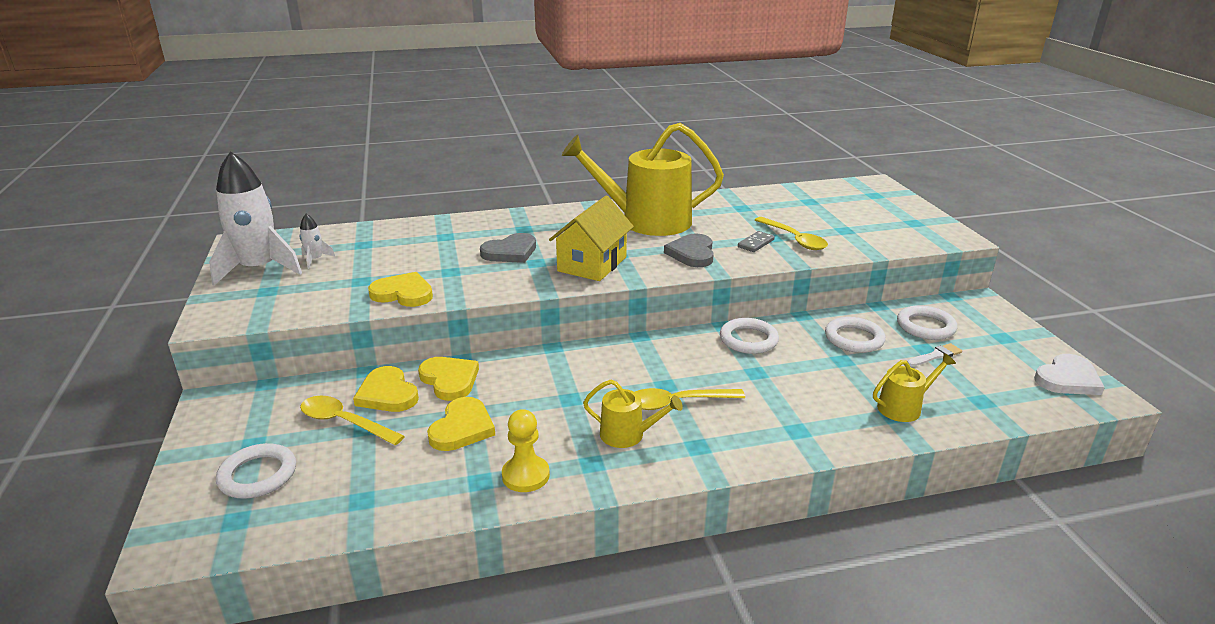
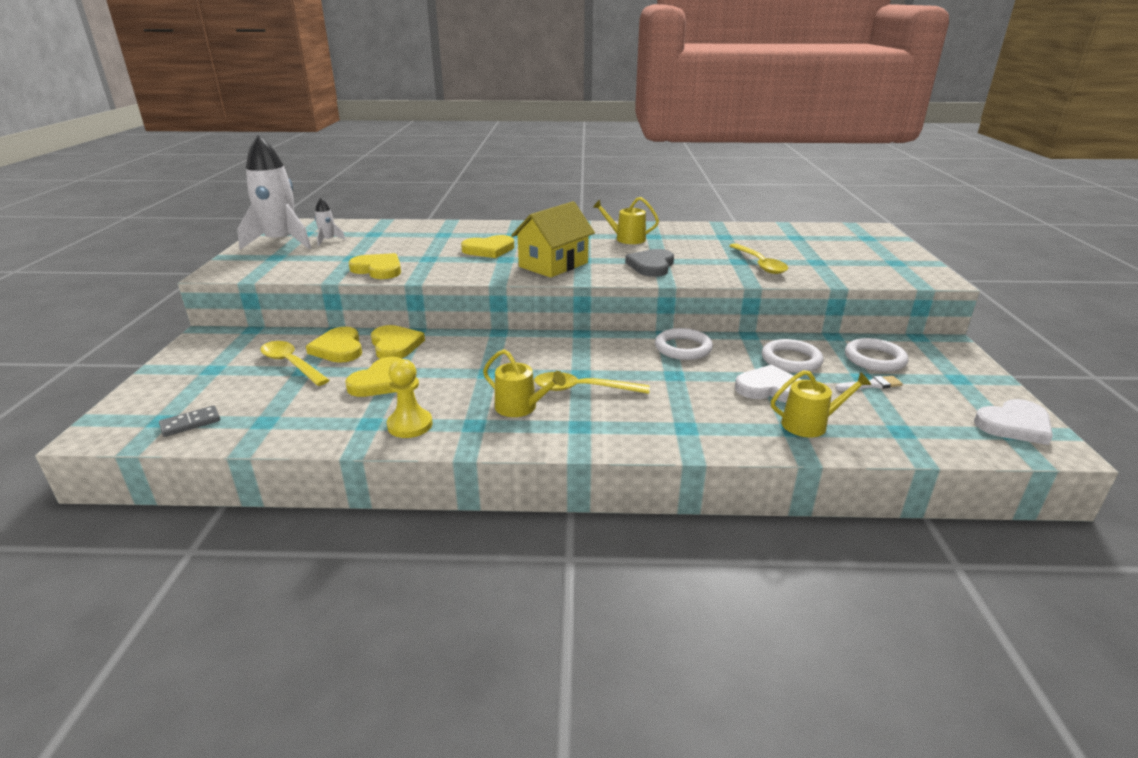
camera: 15 degrees right, 0 degrees up
white ring [216,443,296,499] -> none
grey heart [480,233,536,263] -> yellow heart [461,235,514,258]
yellow watering can [562,123,724,236] -> yellow watering can [593,197,659,244], size x0.46
grey domino [738,231,775,252] -> grey domino moved to [159,406,220,437]
none -> white heart [735,365,802,403]

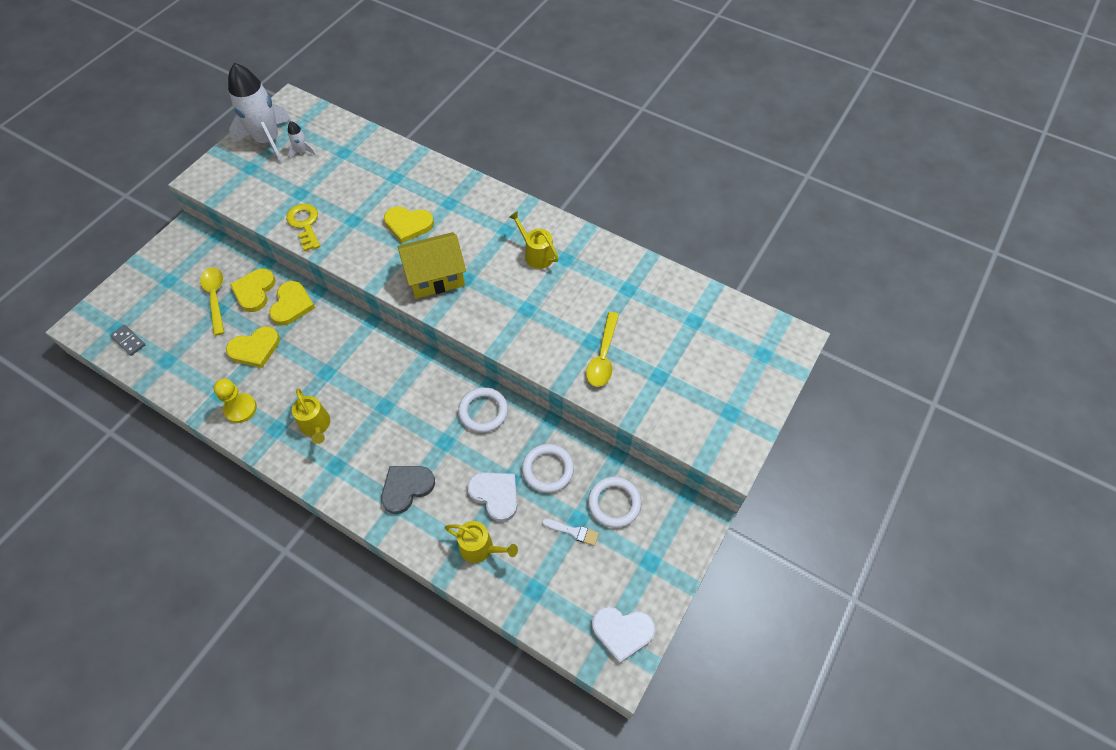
camera: 30 degrees right, 30 degrees up
grey domino [159,406,220,437] -> grey domino turned 45 degrees clockwise [110,325,145,356]
yellow heart [348,253,401,279] -> yellow key [286,204,320,252]
yellow spoon [534,372,650,394] -> none
grey heart [625,249,674,277] -> grey heart moved to [381,466,435,514]

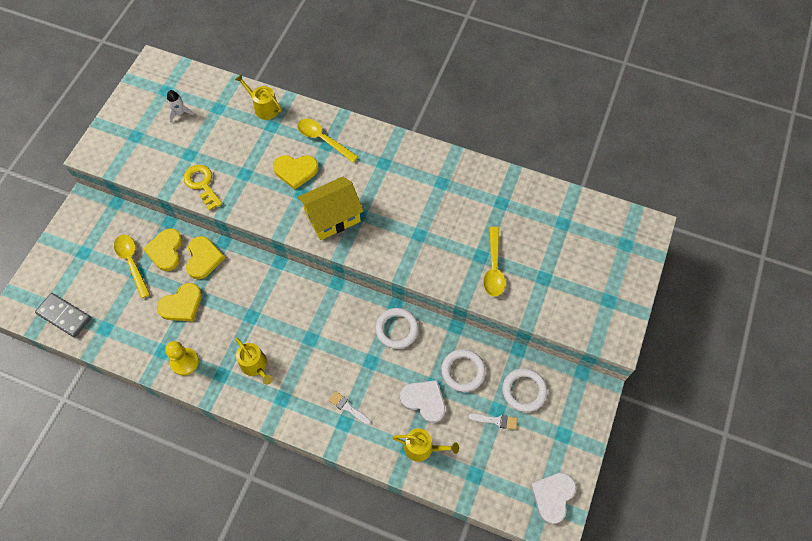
camera: 10 degrees left, 5 degrees up
grey domino [110,325,145,356] -> grey domino [35,293,91,338], size x1.61
white rocket [228,63,291,163] -> none
grey heart [381,466,435,514] -> white brush [329,391,371,425]
yellow watering can [509,211,558,269] -> yellow watering can moved to [235,74,282,120]
white heart [592,606,655,664] -> white heart turned 120 degrees clockwise [531,473,577,524]
none -> yellow spoon [297,119,358,163]

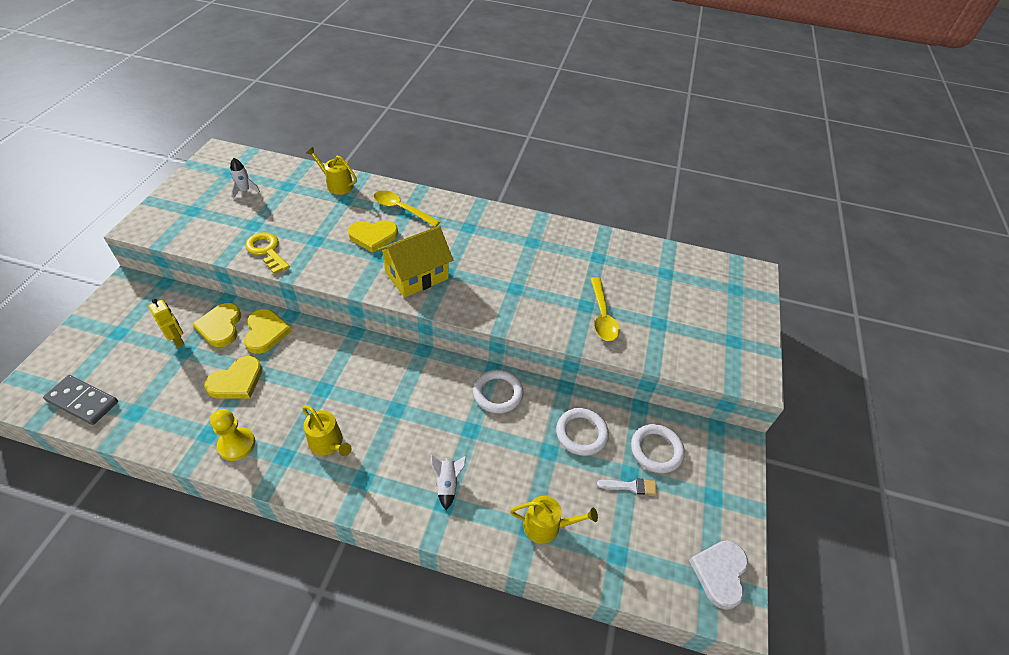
camera: 10 degrees left, 15 degrees down
yellow spoon [114,235,150,299] -> yellow robot [148,299,185,348]
white brush [329,391,371,425] -> white rocket [431,455,466,510]
white heart [400,380,445,423] -> none

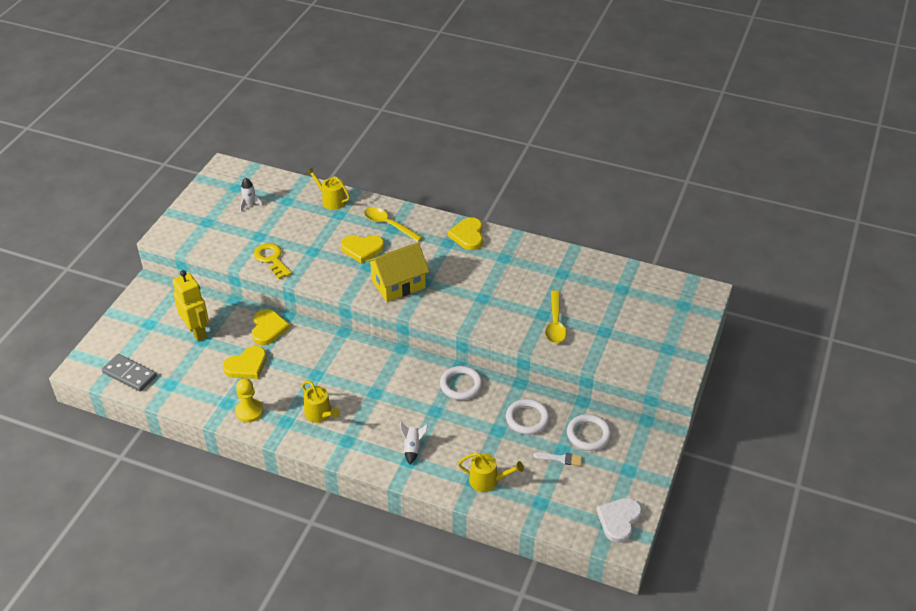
camera: 10 degrees right, 5 degrees down
yellow robot [148,299,185,348] -> yellow robot [172,270,209,342], size x1.64
yellow heart [193,303,241,347] -> yellow heart moved to [448,217,483,250]

